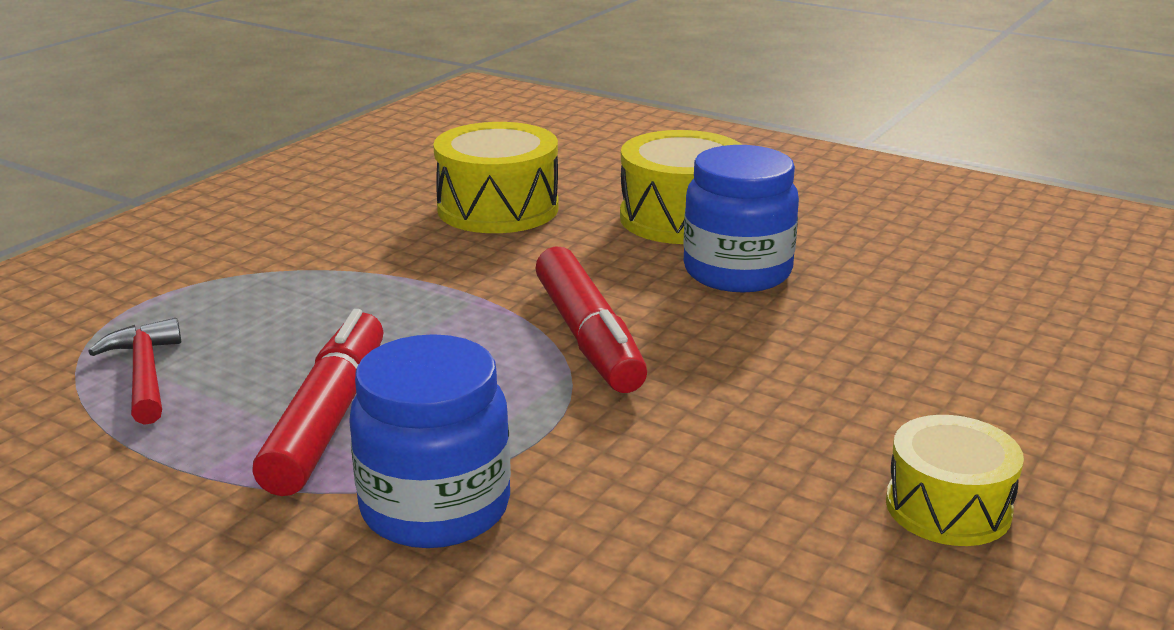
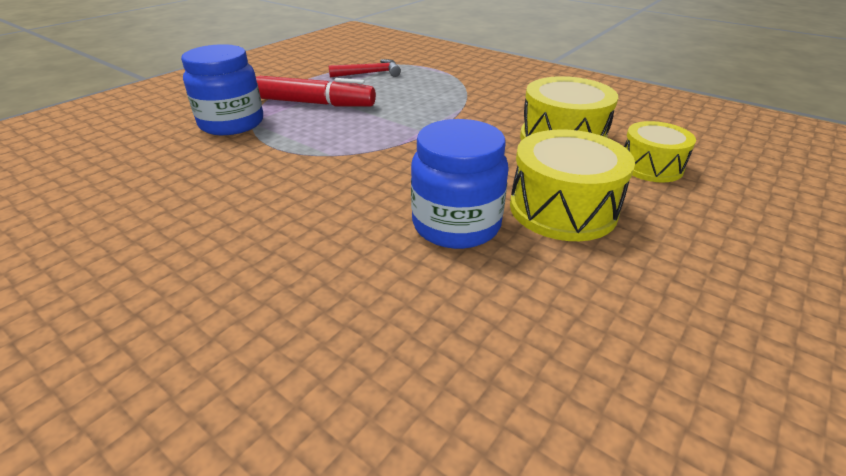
camera: 95 degrees right, 10 degrees up
red marker [535,247,647,393] -> none
yellow drum [886,415,1024,546] -> yellow drum moved to [624,121,696,183]

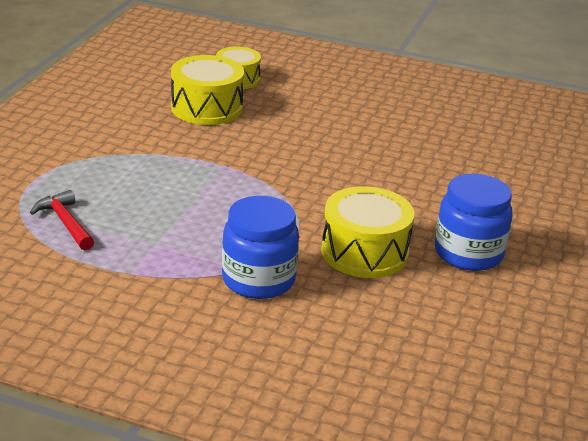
camera: 110 degrees left, 5 degrees down
red marker [256,76,376,107] -> none
blue jar [411,119,509,249] -> blue jar moved to [435,174,513,271]
yellow drum [510,129,635,241] -> yellow drum moved to [321,186,415,278]

